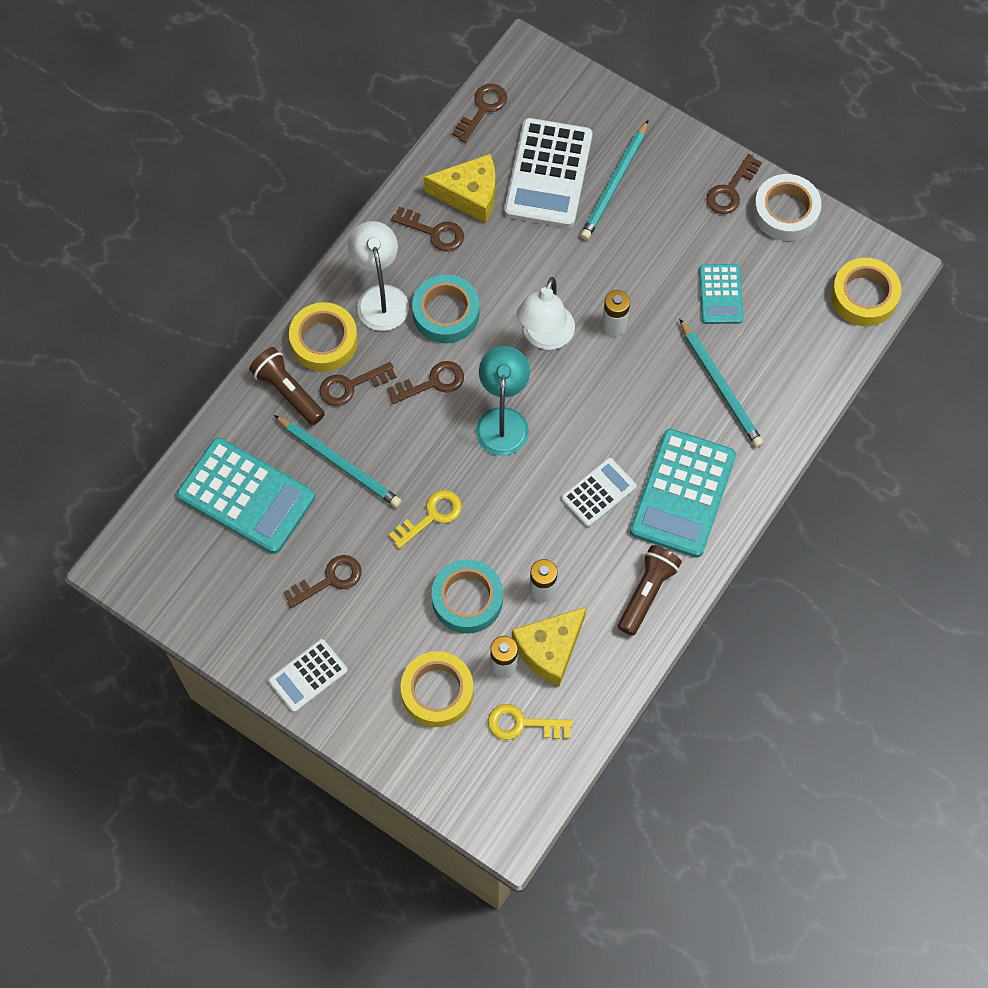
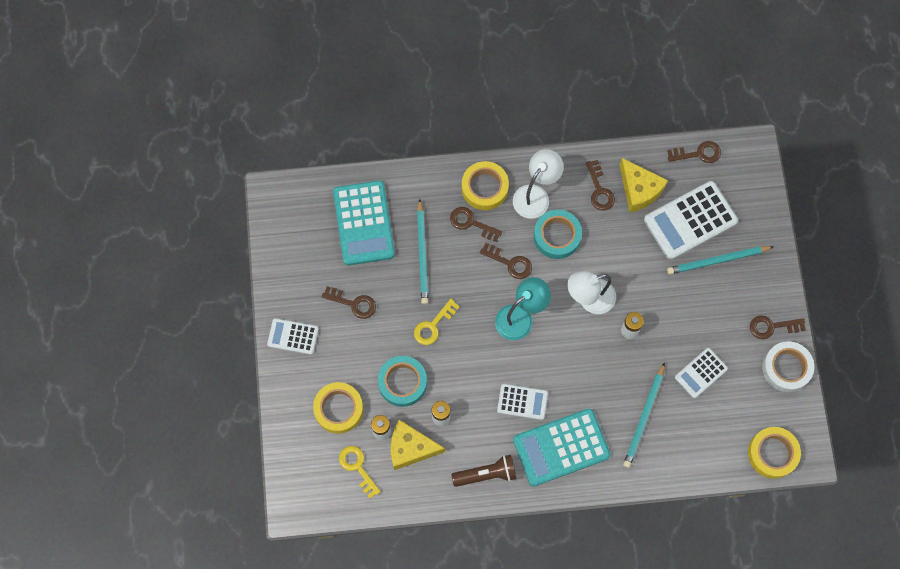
camera: 50 degrees right, 5 degrees up
brown flashlight [249,347,325,425] -> none
yellow key [389,490,462,549] -> yellow key turned 120 degrees clockwise [414,299,460,345]
turquoise calculator [699,264,743,324] -> white calculator [675,348,728,398]

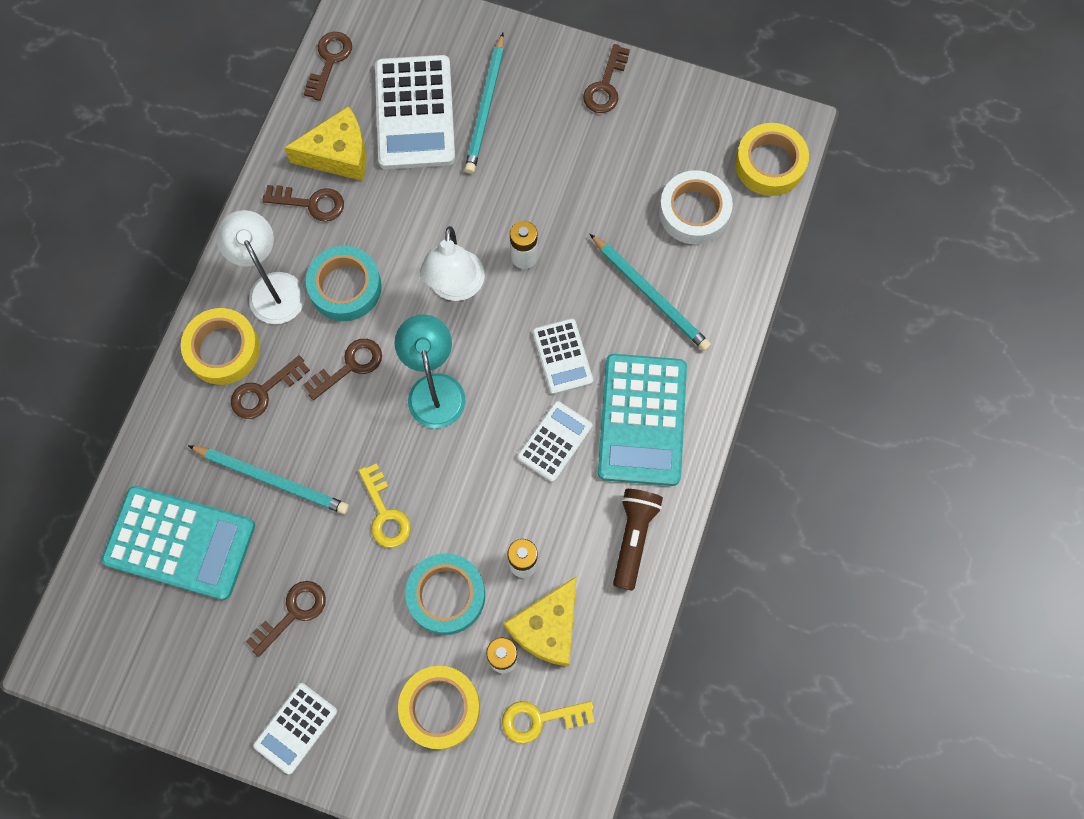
camera: 65 degrees left, 0 degrees up
white calculator [675,348,728,398] -> white calculator moved to [532,318,593,395]
white tape [762,341,814,392] -> white tape moved to [659,170,733,245]

